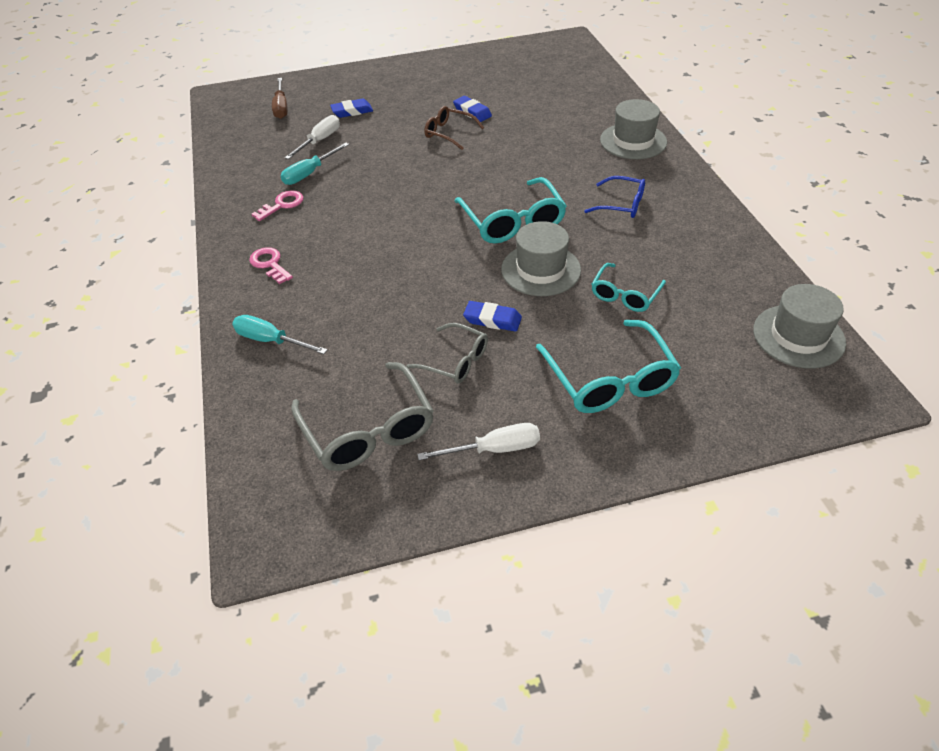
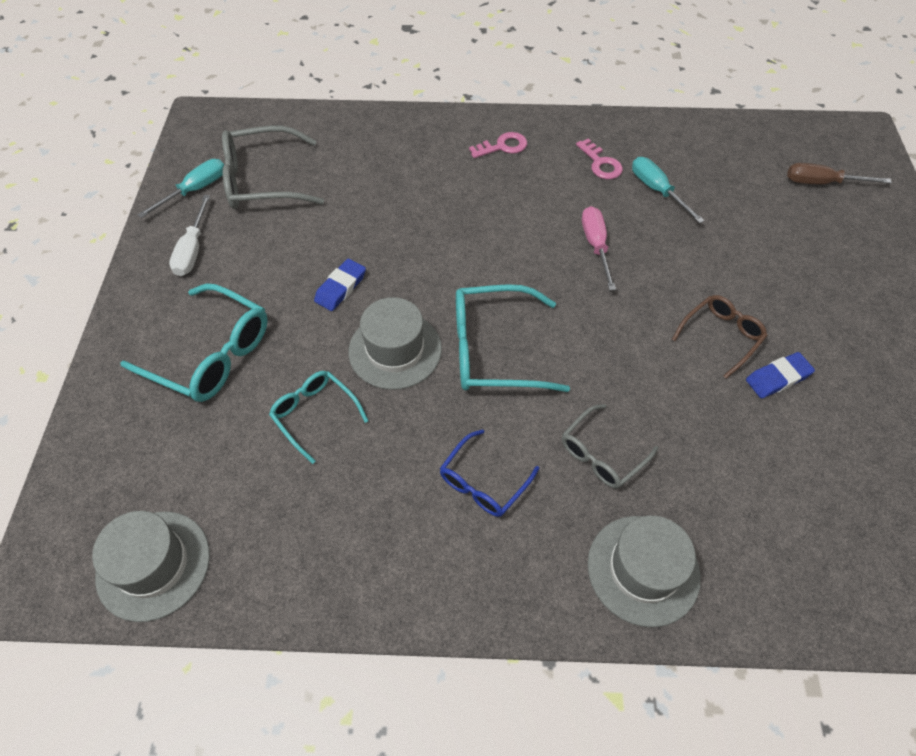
camera: 105 degrees right, 10 degrees up
turquoise screwdriver [232,315,327,354] -> turquoise screwdriver moved to [137,159,224,218]
white screwdriver [285,115,340,159] -> none
blue eraser [330,99,373,118] -> none
grey glasses [406,323,488,384] -> grey glasses moved to [562,404,658,488]
turquoise glasses [536,320,681,413] -> turquoise glasses turned 150 degrees counterclockwise [120,283,268,402]
none -> pink screwdriver [582,206,616,291]

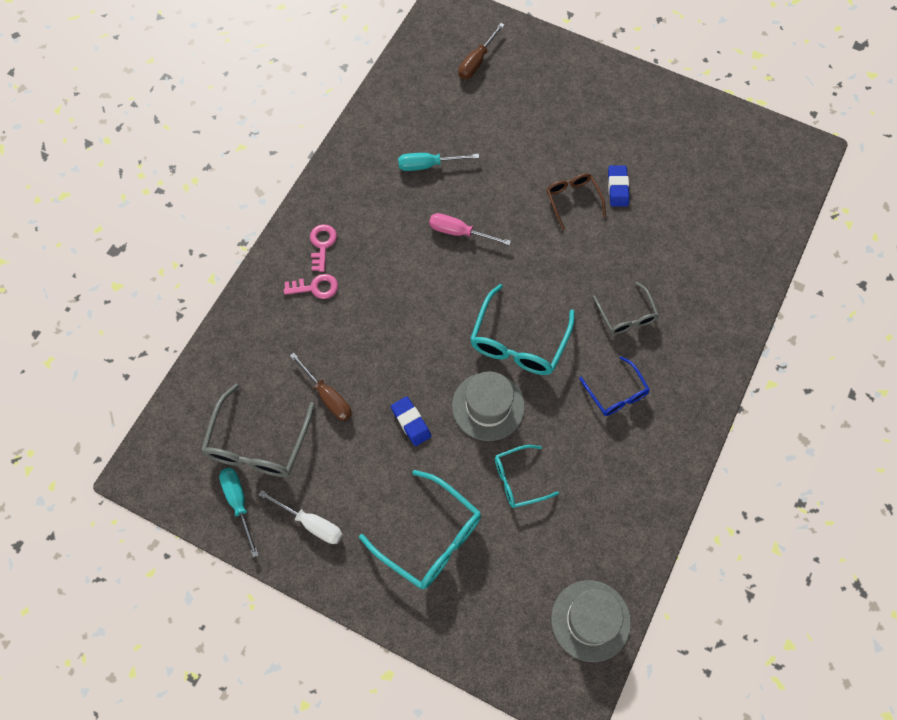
camera: 65 degrees left, 10 degrees up
turquoise glasses [120,283,268,402] -> turquoise glasses turned 75 degrees clockwise [359,470,481,589]
pink key [576,138,623,179] -> pink key moved to [284,274,338,299]
grey hat [588,516,701,627] -> none
none -> brown screwdriver [290,353,352,421]

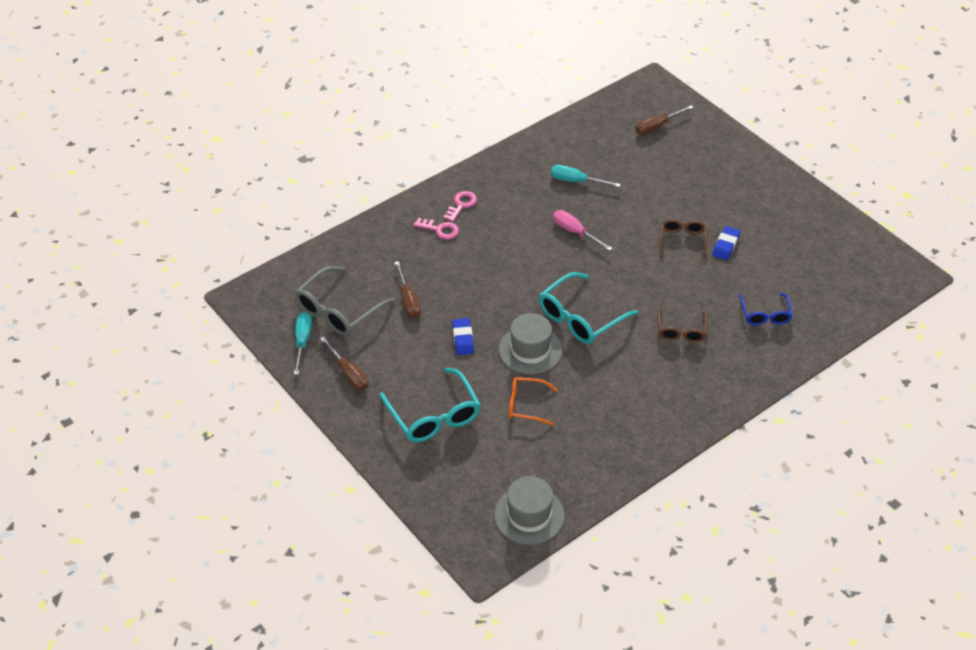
camera: 25 degrees right, 20 degrees down
white screwdriver [259,490,343,544] -> brown screwdriver [320,337,368,390]
turquoise glasses [495,445,559,508] -> orange glasses [509,377,557,426]
blue glasses [579,356,650,416] -> blue glasses moved to [739,293,792,325]
grey glasses [593,282,659,334] -> brown glasses [658,308,707,343]

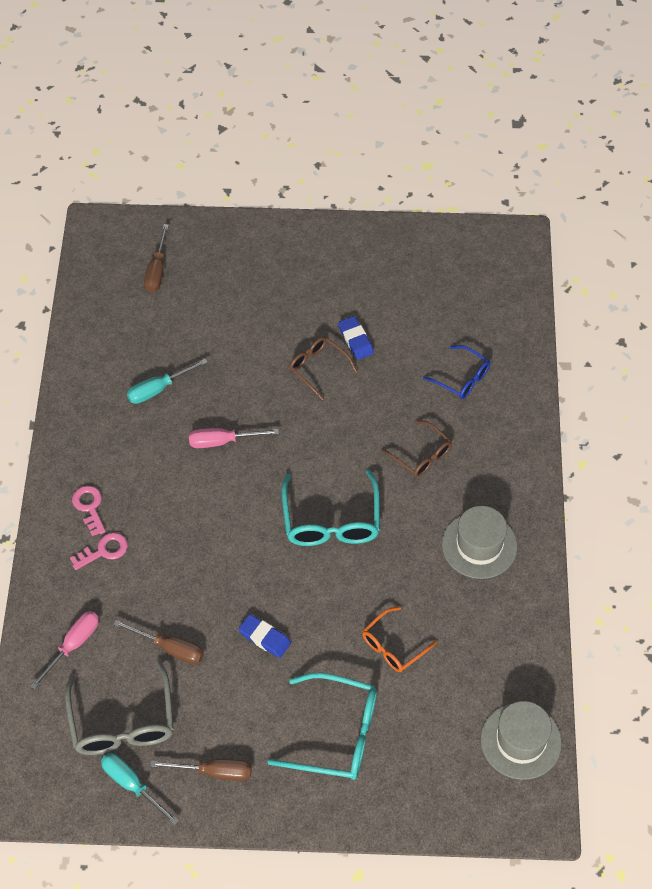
camera: 50 degrees left, 10 degrees up
grey hat [499,313,562,374] -> grey hat moved to [442,506,517,579]
none -> pink screwdriver [30,611,99,690]

